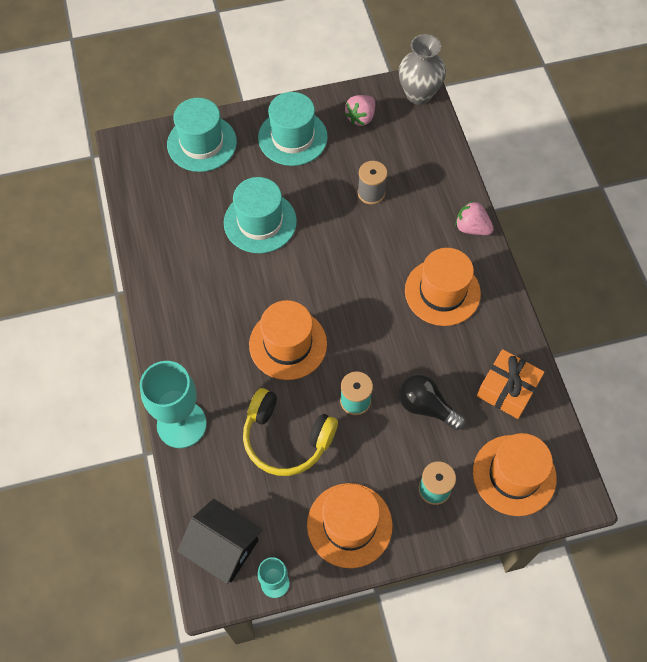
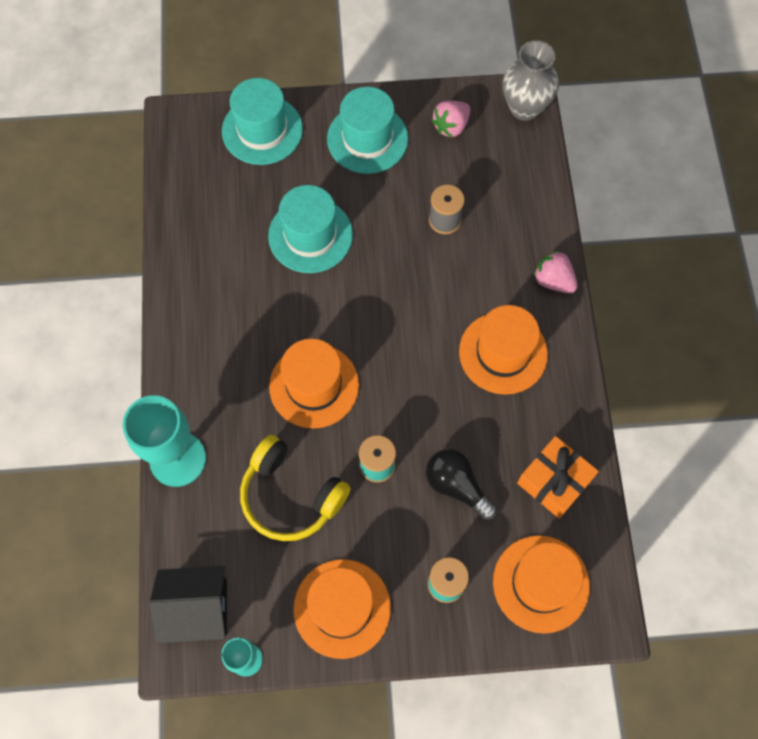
camera: 10 degrees right, 5 degrees up
black house [177,499,263,584] -> black house turned 45 degrees counterclockwise [150,566,227,643]

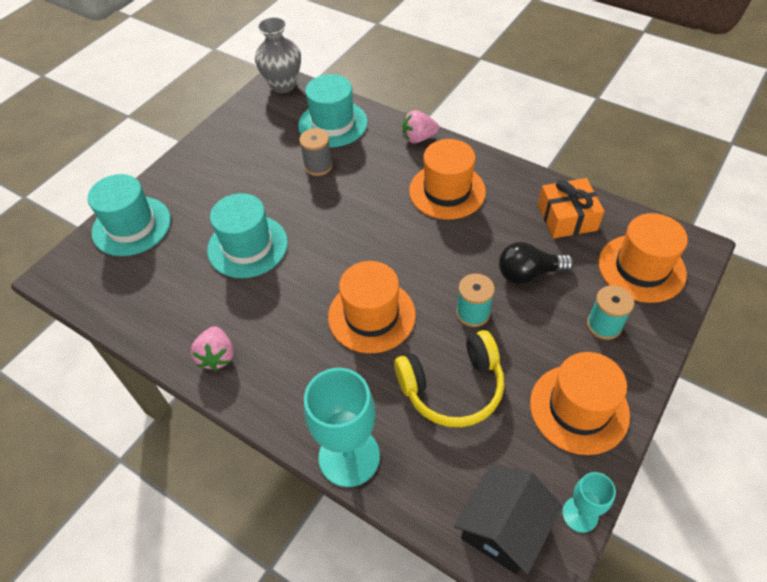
camera: 50 degrees left, 15 degrees down
turquoise hat [327,87,408,174] -> turquoise hat moved to [298,74,368,147]
pink strawberry [431,101,471,138] -> pink strawberry moved to [191,326,234,371]

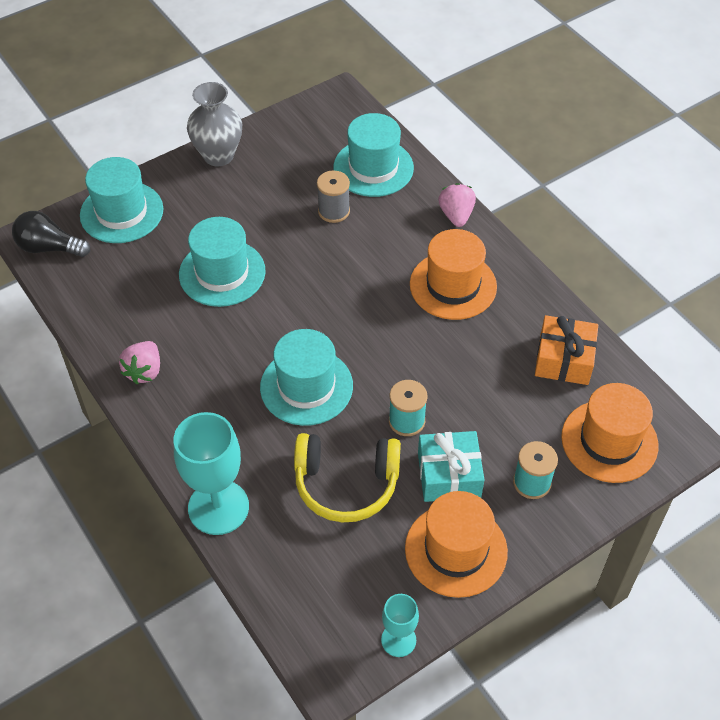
camera: 20 degrees right, 0 degrees up
grey vase [255,17,301,93] -> grey vase moved to [187,82,242,166]
orange hat [328,261,416,353] -> turquoise hat [260,329,353,426]
pink strawberry [402,110,439,143] -> pink strawberry turned 75 degrees clockwise [438,183,476,227]
black house [454,464,563,575] -> none
black light bulb [499,242,574,284] -> black light bulb moved to [12,211,90,257]
none -> turquoise gift [418,431,484,502]

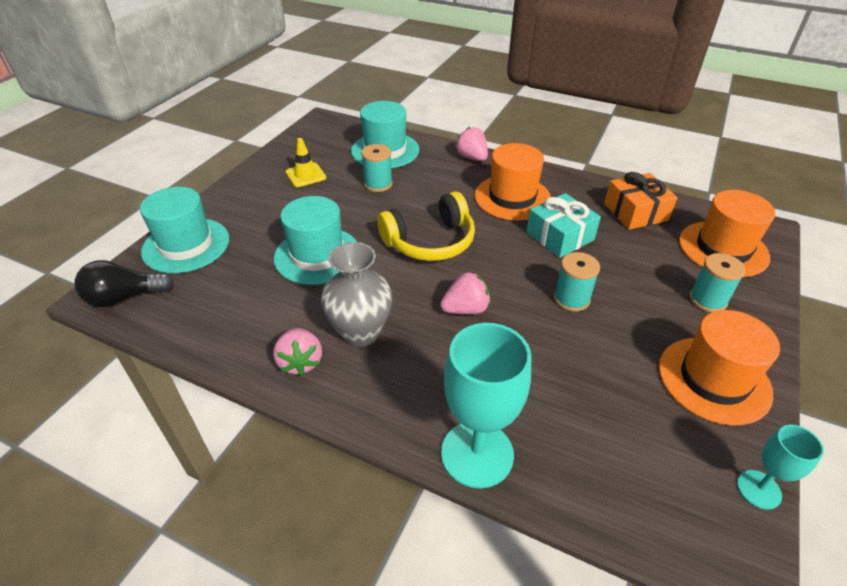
camera: 30 degrees left, 10 degrees down
grey vase [187,82,242,166] -> grey vase moved to [321,242,392,347]
turquoise hat [260,329,353,426] -> pink strawberry [440,272,491,314]
yellow headphones [294,433,401,522] -> yellow headphones moved to [377,191,475,261]
grey spool [317,170,350,223] -> turquoise spool [361,144,393,192]
turquoise gift [418,431,484,502] -> turquoise gift moved to [526,193,601,258]
none -> yellow traffic cone [286,138,326,187]

